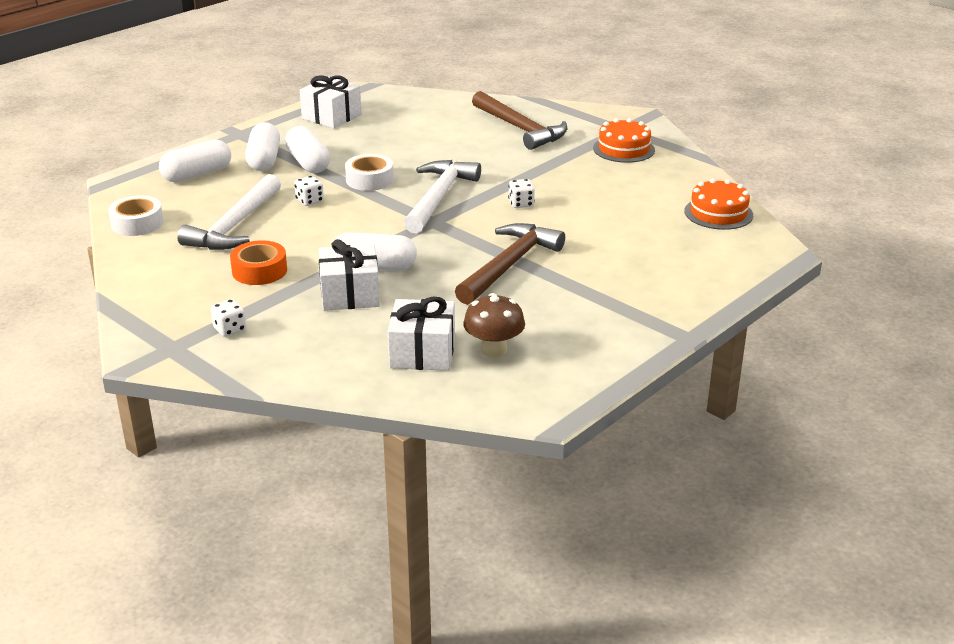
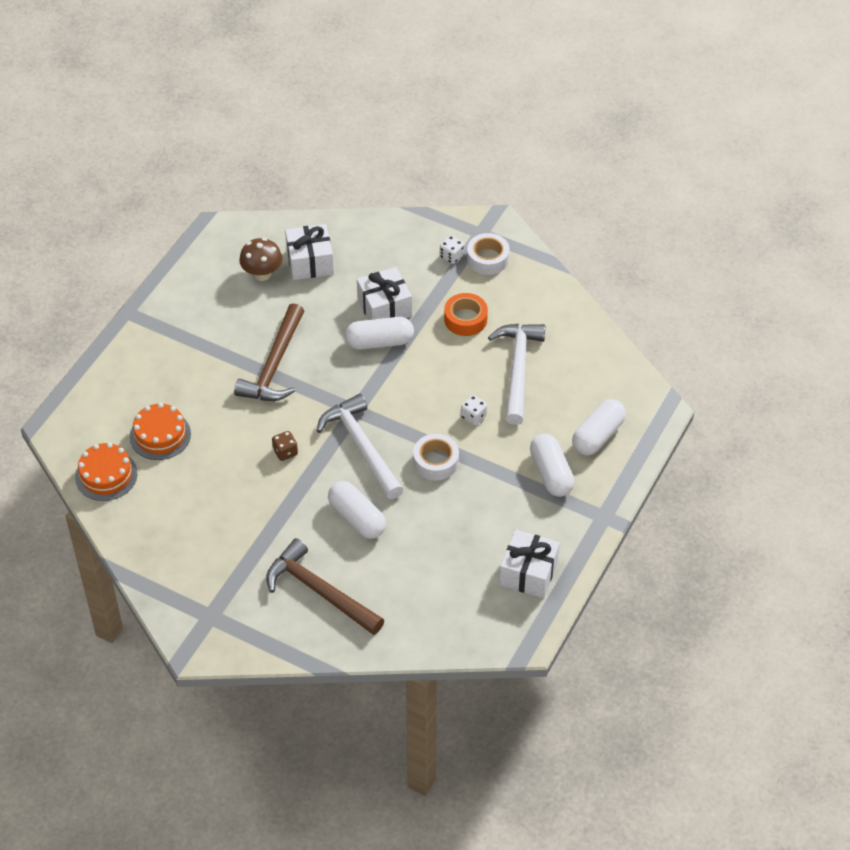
camera: 165 degrees right, 20 degrees up
white tape [108,195,164,236] -> white tape moved to [467,233,509,275]
white capsule [285,126,330,173] -> white capsule moved to [328,481,386,539]
white hammer [404,160,481,233] -> white hammer turned 150 degrees clockwise [317,394,403,499]
white dice [508,179,535,208] -> brown dice [272,431,298,461]
orange cake [593,118,655,163] -> orange cake moved to [130,403,191,460]

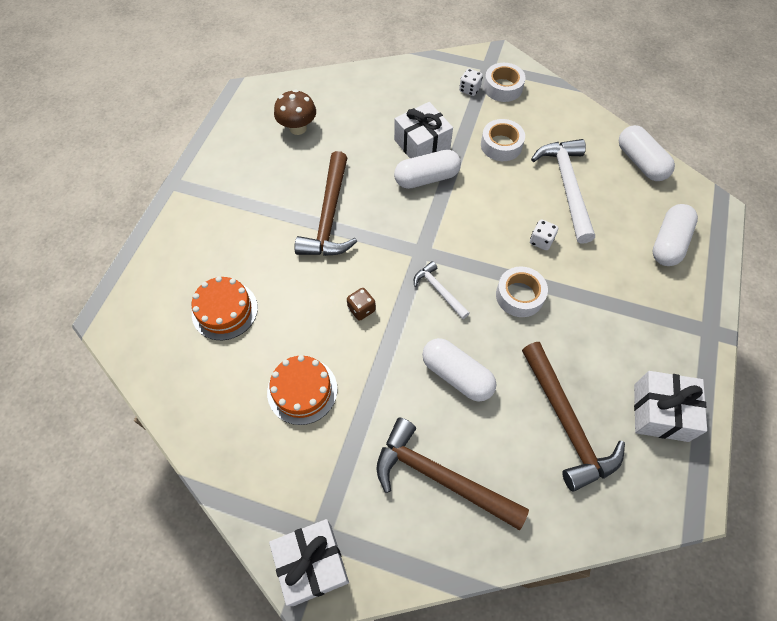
camera: 10 degrees left, 10 degrees up
orange cake [75,443,137,501] -> orange cake moved to [267,355,337,425]
white gift [285,224,334,280] -> white gift moved to [269,519,349,606]
white hammer [317,394,403,499] -> white hammer [414,261,470,319], size x0.52
orange tape [444,293,488,336] -> white tape [481,119,525,161]
white capsule [530,434,575,497] -> white capsule moved to [619,125,675,181]
none -> brown hammer [522,342,625,492]

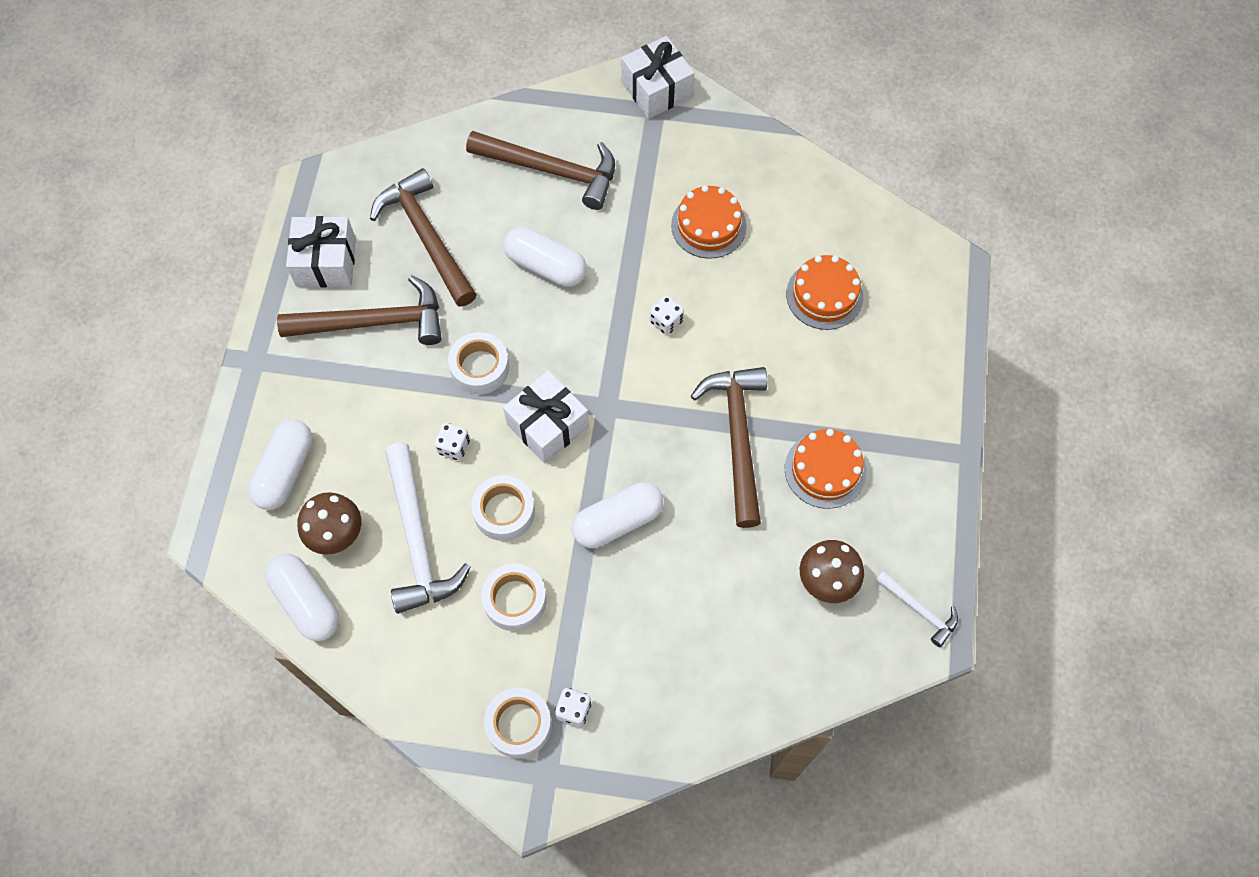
camera: 170 degrees right, 5 degrees up
brown dice [347,288,376,321] -> white dice [650,295,684,335]
white gift [394,102,453,158] -> white gift moved to [503,371,589,464]
white hammer [414,261,470,319] -> white hammer moved to [876,571,958,647]
none -> brown hammer [277,275,442,345]
none -> brown mushroom [297,492,361,555]
none -> white tape [471,475,535,541]
none -> orange cake [785,429,866,509]

